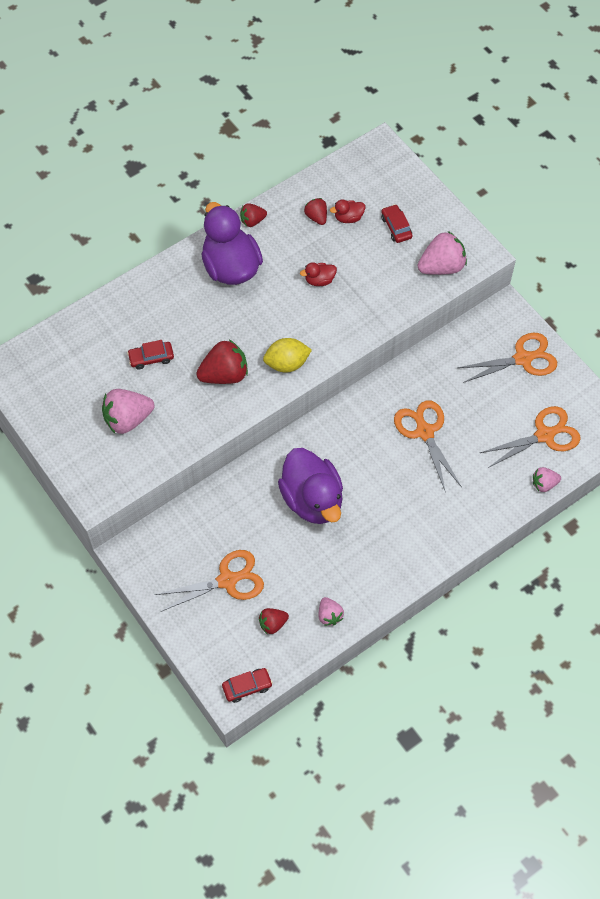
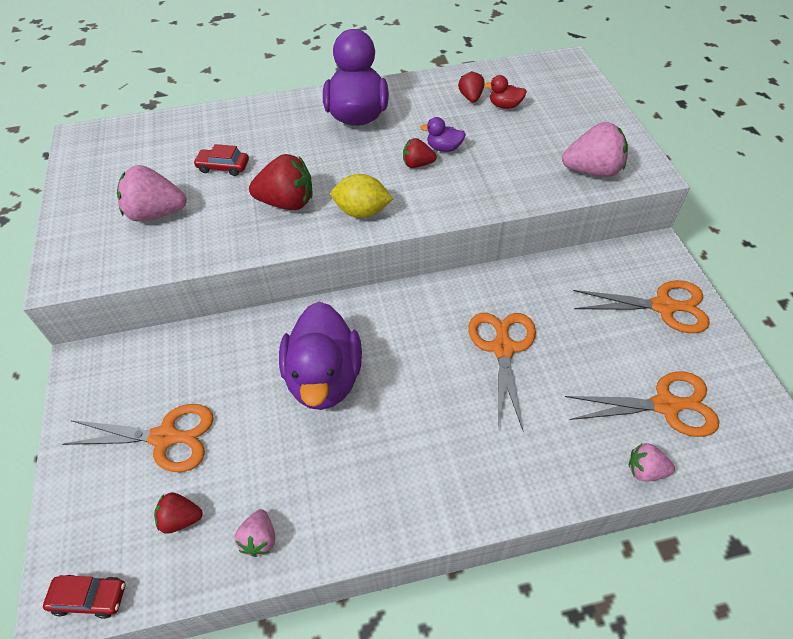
camera: 25 degrees right, 10 degrees down
red strawberry [240,203,267,227] -> red strawberry moved to [403,138,437,168]
red duck [300,262,337,286] -> purple duck [420,117,466,152]
red car [381,204,412,243] -> none

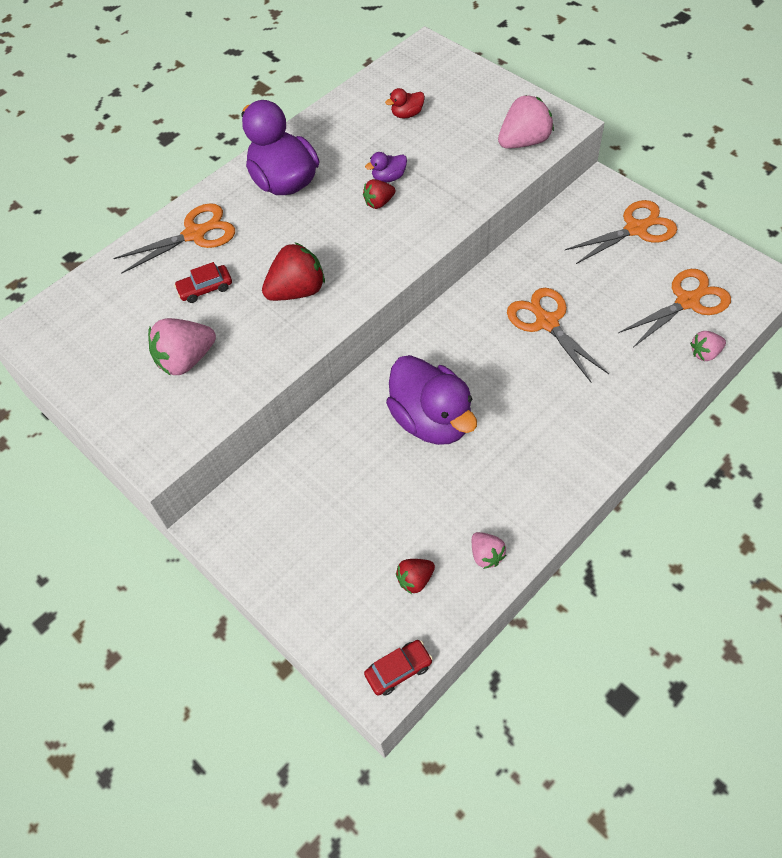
camera: 30 degrees left, 5 degrees up
orange scissors [62,404,214,472] -> orange scissors moved to [113,203,235,273]
yellow lemon [331,174,393,218] -> none
red strawberry [458,71,485,102] -> none

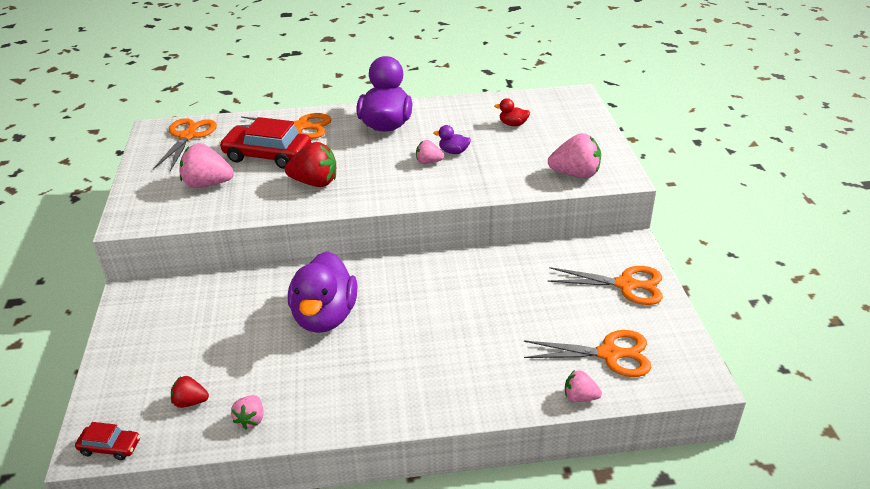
camera: 35 degrees right, 20 degrees down
red car [174,262,232,303] -> red car [219,117,311,169], size x2.00
red strawberry [363,179,395,209] -> pink strawberry [416,140,444,164]
orange scissors [507,288,609,383] -> orange scissors moved to [153,118,217,171]

